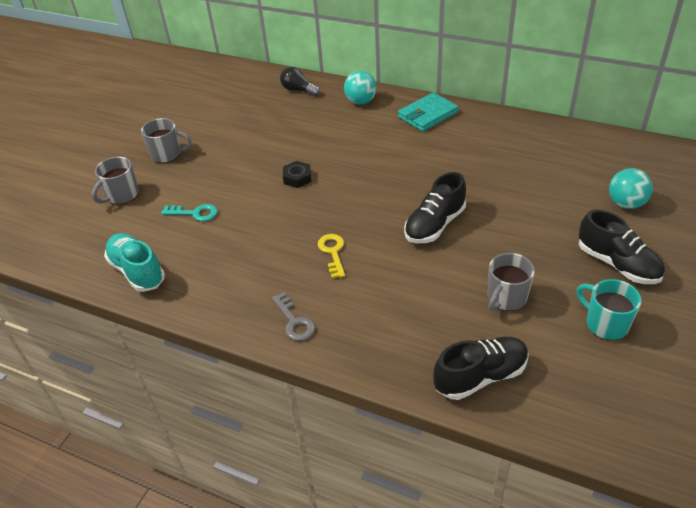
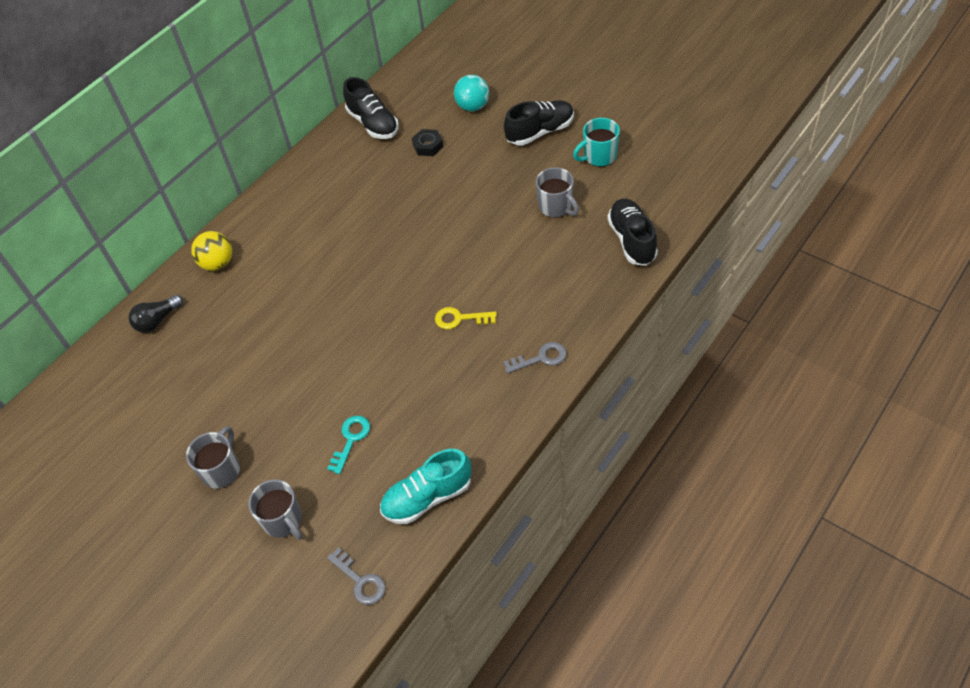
camera: 75 degrees left, 10 degrees up
black nut [283,161,311,188] -> black nut moved to [412,129,443,156]
turquoise ball [344,71,377,105] -> yellow ball [191,231,232,271]
turquoise wallet [398,92,458,132] -> none
black shoe [404,172,466,243] -> black shoe moved to [343,77,399,139]
none -> grey key [327,547,386,605]

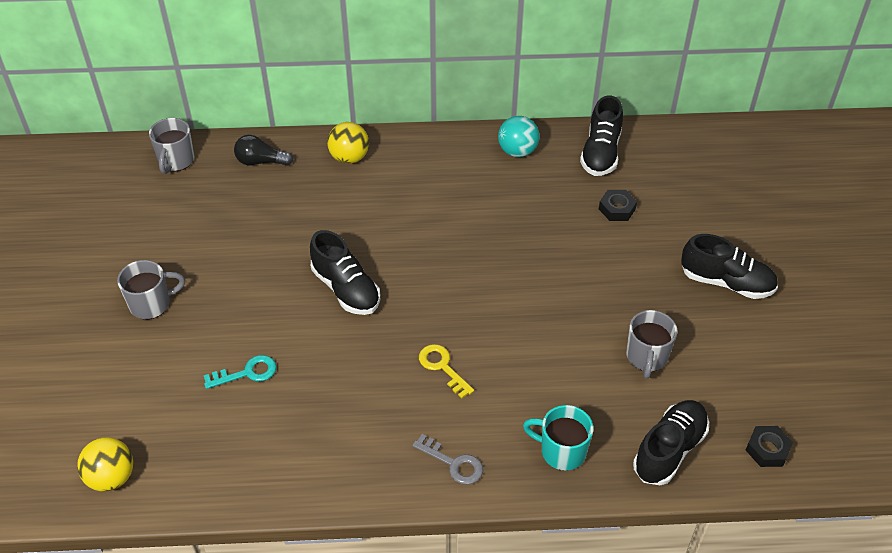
camera: 45 degrees right, 5 degrees down
grey mug [248,480,303,540] -> grey mug moved to [149,118,194,174]
grey key [327,547,386,605] -> yellow ball [77,437,133,491]
turquoise shoe [380,449,472,524] -> none
turquoise ball [454,75,489,111] -> turquoise ball moved to [498,116,540,157]
turquoise mug [573,118,620,167] -> turquoise mug moved to [523,405,593,471]
none -> black shoe [310,230,380,315]
none -> black nut [746,426,793,467]

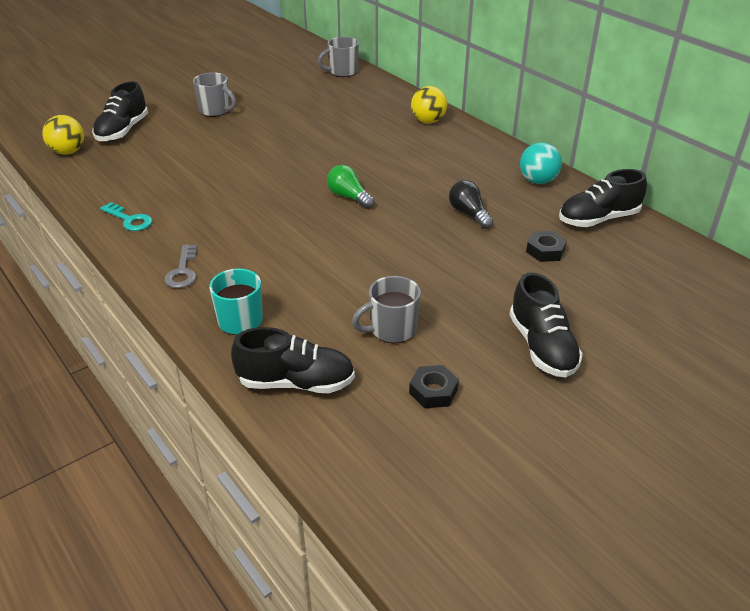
camera: 55 degrees right, 10 degrees down
turquoise key [204,355,276,389] -> turquoise key moved to [100,202,152,231]
black light bulb [234,135,293,166] -> black light bulb moved to [449,180,493,229]
black shoe [310,230,380,315] -> black shoe moved to [92,81,148,142]
yellow key [419,344,474,399] -> none
black nut [746,426,793,467] -> black nut moved to [409,365,459,408]
none -> green light bulb [327,165,375,209]

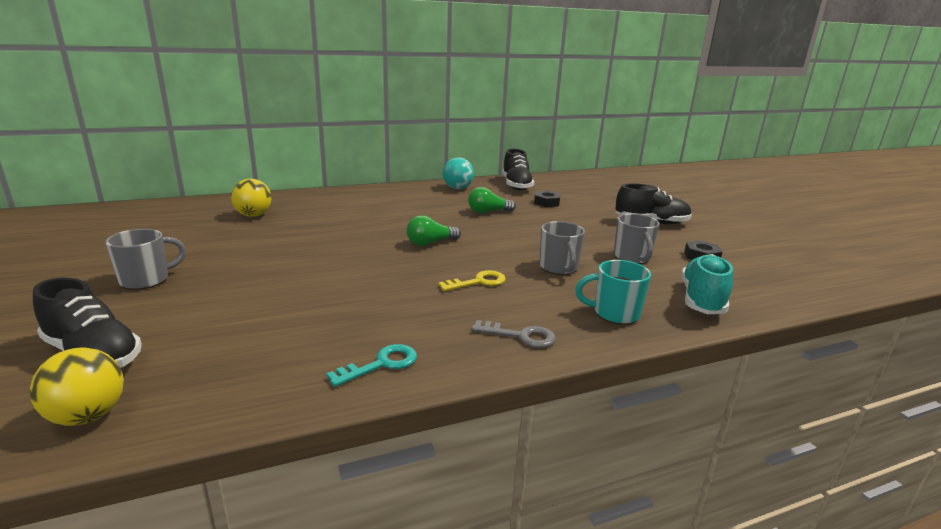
camera: 75 degrees left, 15 degrees down
black shoe [231,327,355,393] -> turquoise shoe [681,254,733,314]
grey mug [318,37,359,77] -> grey mug moved to [539,221,585,275]
yellow ball [411,86,447,123] -> yellow ball moved to [231,179,272,217]
black light bulb [449,180,493,229] -> green light bulb [468,187,516,213]
none -> yellow key [438,270,506,291]

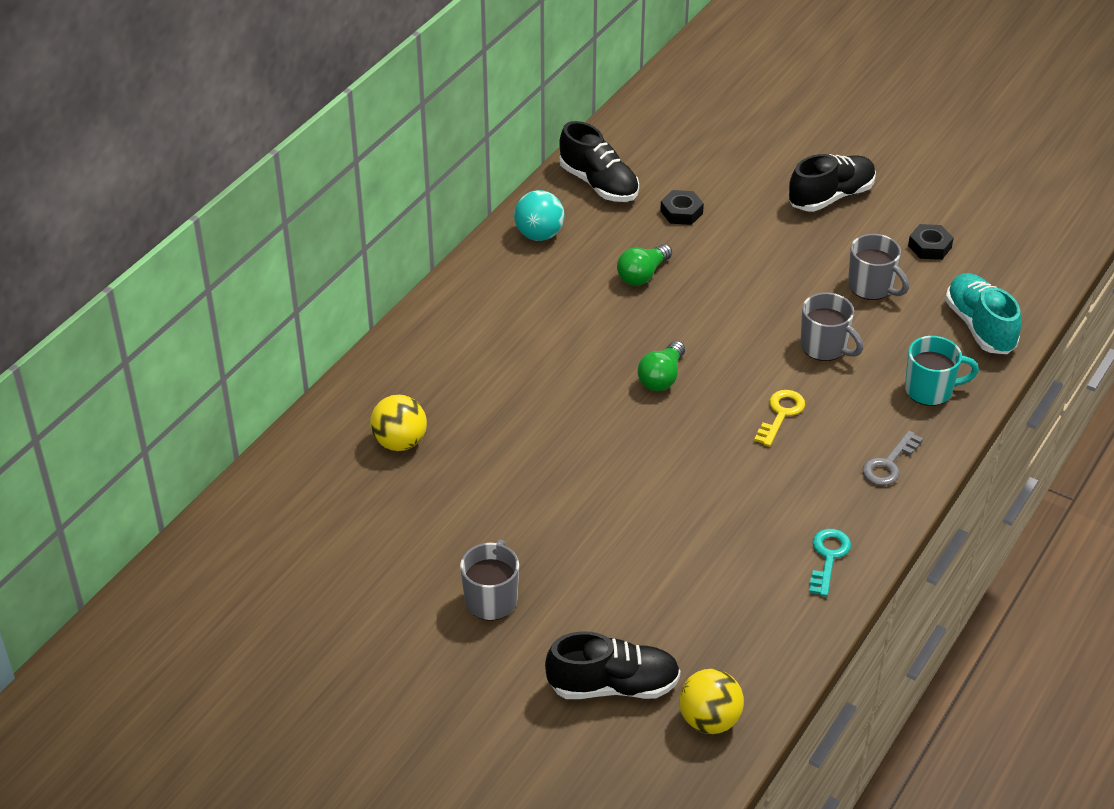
camera: 35 degrees left, 20 degrees up
grey key [471,320,556,348] -> grey key turned 150 degrees clockwise [862,431,923,486]
turquoise mug [575,260,651,325] -> turquoise mug turned 150 degrees counterclockwise [905,336,979,406]

